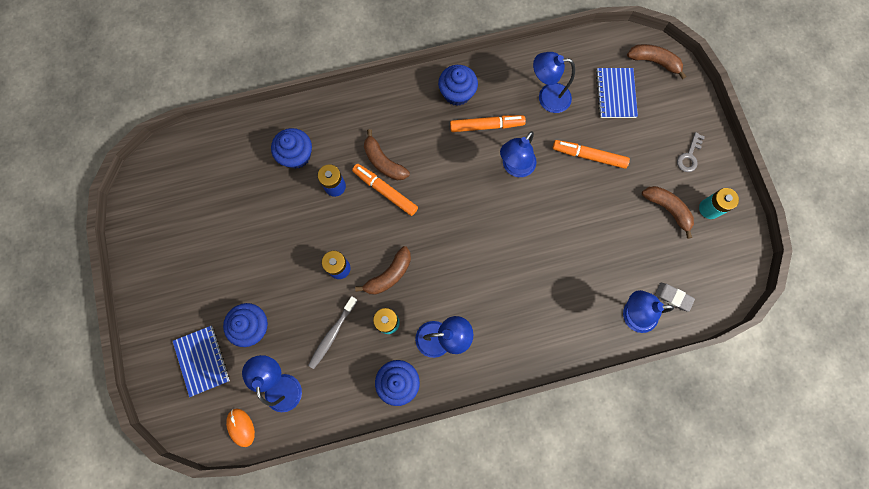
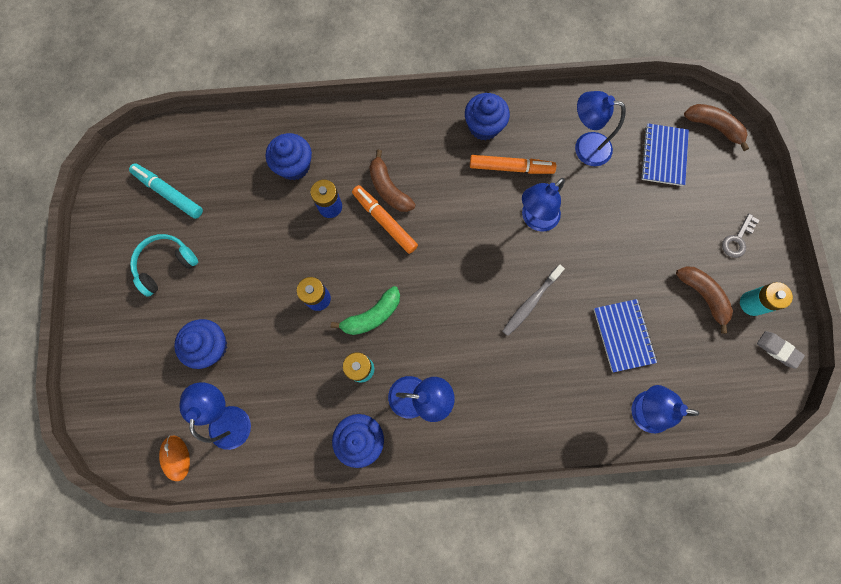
camera: 10 degrees right, 0 degrees up
blue notebook [173,326,230,397] -> blue notebook moved to [594,299,657,373]
grey toothbrush [308,296,358,369] -> grey toothbrush moved to [502,265,565,336]
brown banana [355,246,411,295] -> green banana [331,286,400,335]
orange marker [553,140,630,169] -> none
grey eraser [655,283,695,312] -> grey eraser moved to [757,331,805,369]
none -> turquoise marker [129,163,203,219]
none -> turquoise headphones [130,234,198,297]

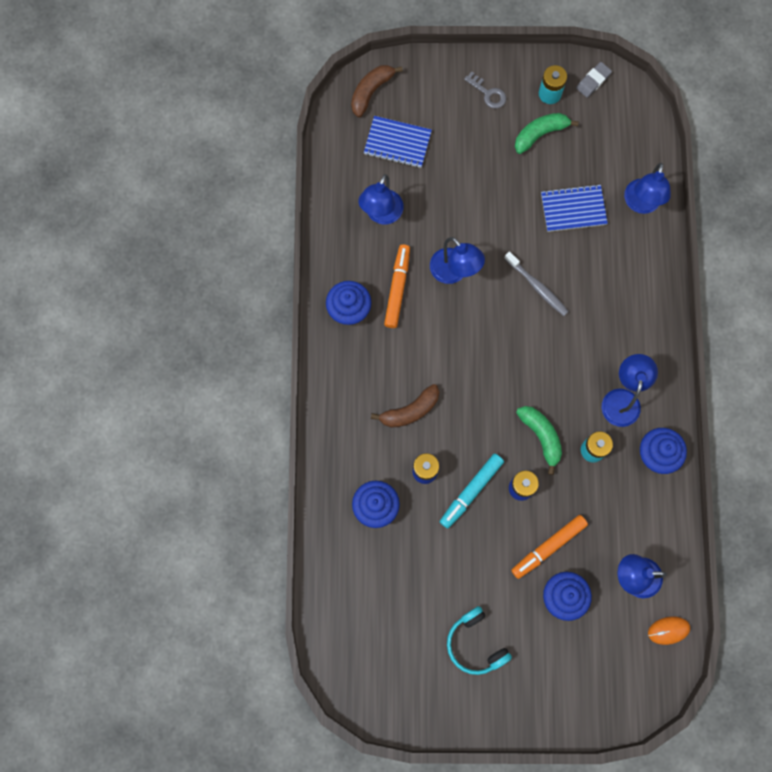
camera: 85 degrees left, 0 degrees up
turquoise marker [129,163,203,219] -> turquoise marker moved to [440,454,504,529]
orange marker [352,185,418,254] -> orange marker moved to [511,515,588,579]
brown banana [676,267,733,334] -> green banana [515,113,579,154]

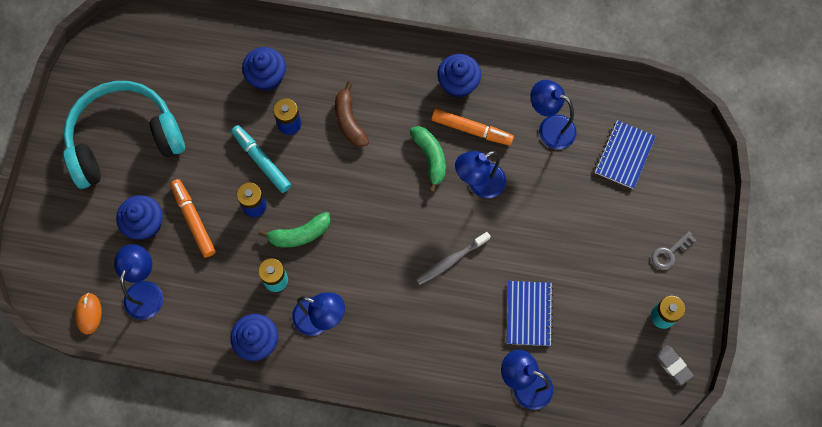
camera: 100 degrees right, 5 degrees down
brown banana [351,65,403,117] -> none
turquoise headphones [447,606,512,675] -> turquoise headphones [63,81,185,189], size x1.98
green banana [515,113,579,154] -> green banana moved to [410,126,446,193]

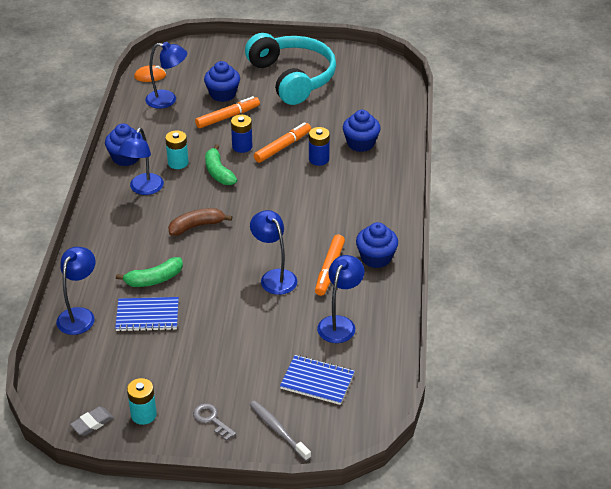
camera: 85 degrees right, 30 degrees down
turquoise marker [231,125,291,193] -> orange marker [254,122,311,163]
brown banana [335,82,369,147] -> brown banana moved to [168,208,232,236]
green banana [410,126,446,193] -> green banana moved to [116,257,183,287]
grey toothbrush [416,232,491,285] -> grey toothbrush moved to [250,401,311,461]

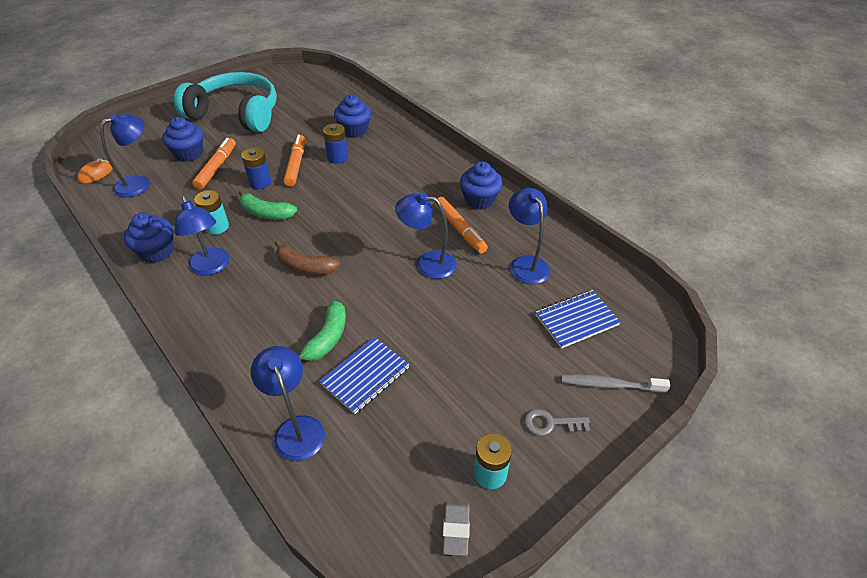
camera: 45 degrees left, 5 degrees up
brown banana [168,208,232,236] -> brown banana turned 90 degrees counterclockwise [275,240,340,275]

